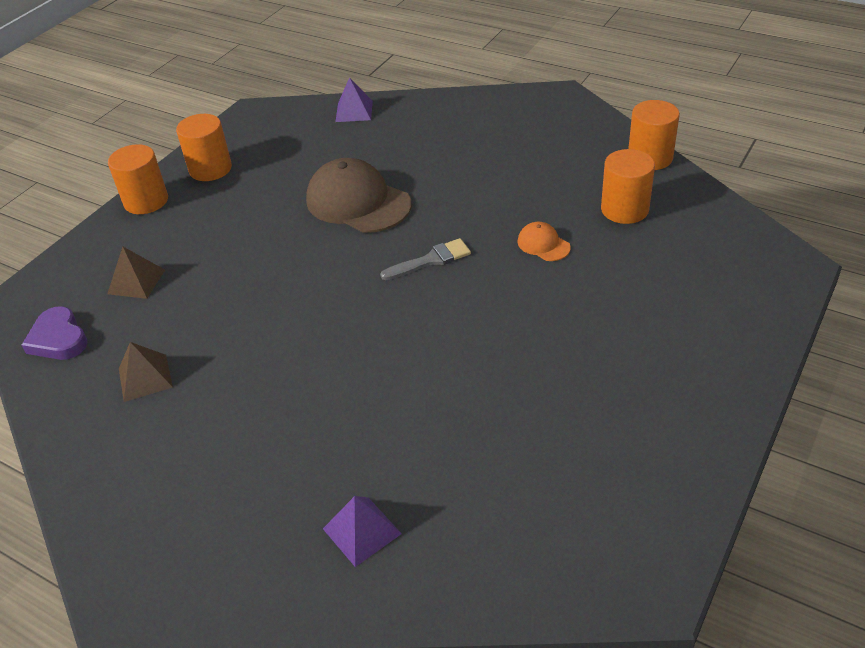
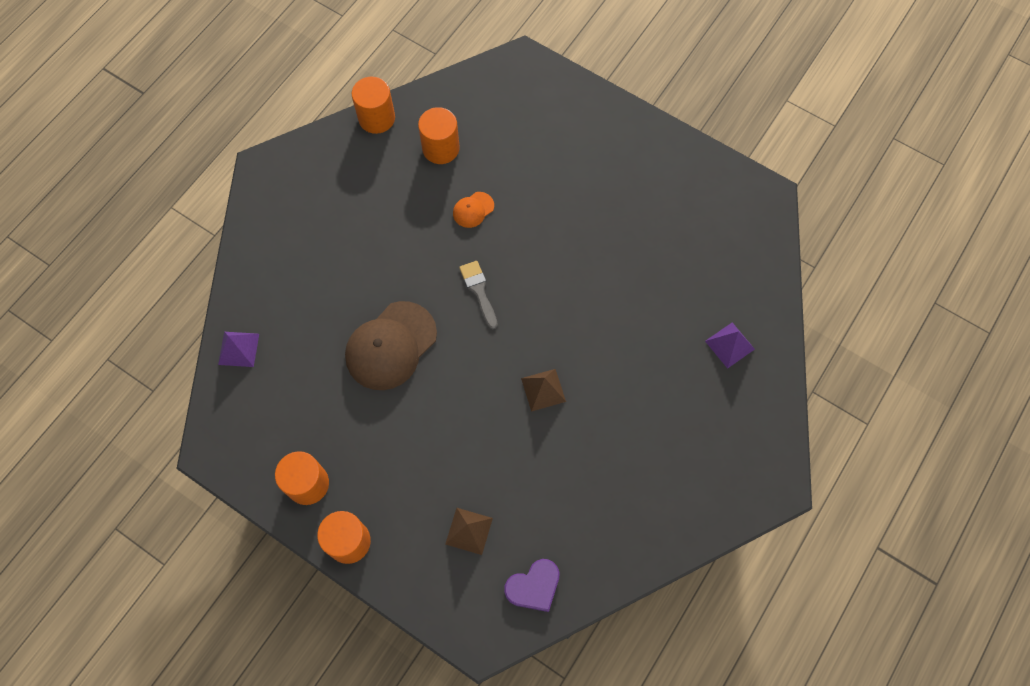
camera: 90 degrees left, 25 degrees up
brown pyramid [119,342,173,402] -> brown pyramid moved to [521,369,566,412]

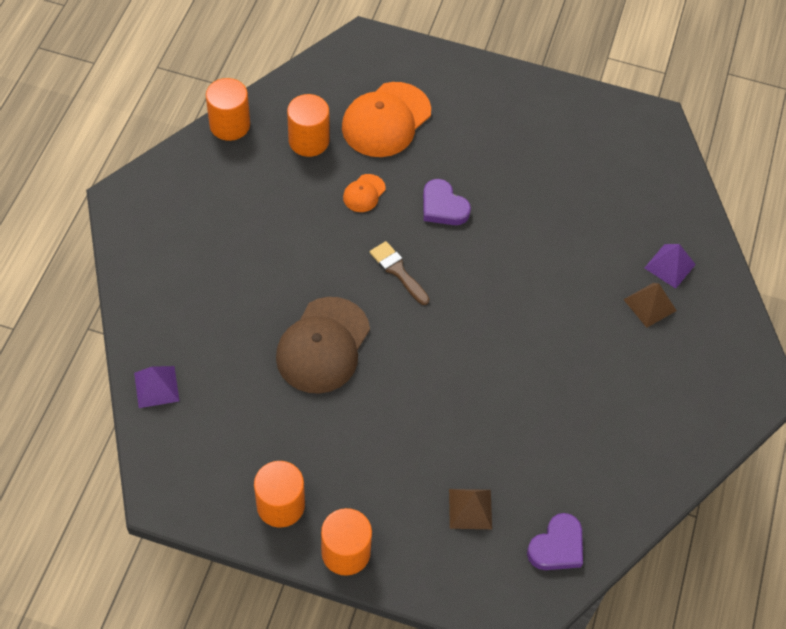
camera: 20 degrees left, 10 degrees down
grey brush [459,261,498,329] -> brown brush [370,241,429,305]
brown pyramid [521,369,566,412] -> brown pyramid moved to [623,283,677,328]
none -> orange cap [342,82,431,157]
none -> purple heart [423,179,471,225]

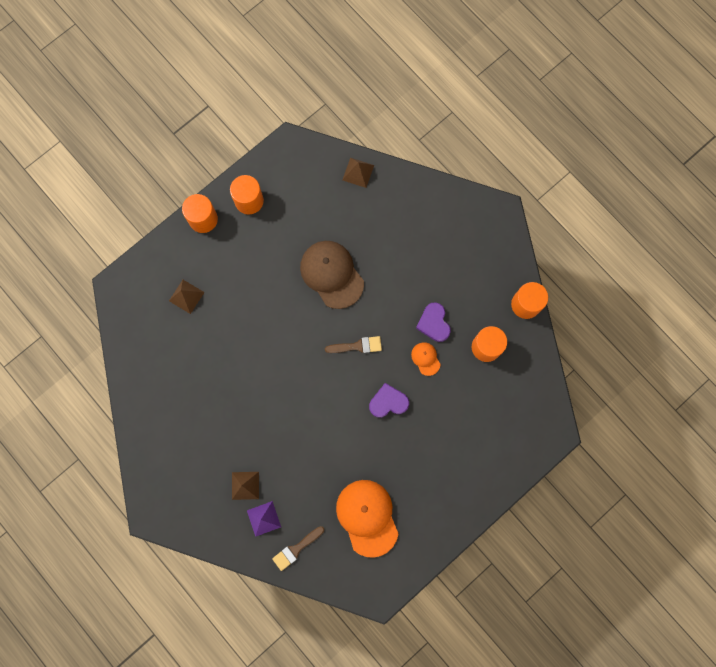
camera: 125 degrees right, 20 degrees up
purple pyramid [134,366,179,408] -> brown pyramid [343,158,374,188]
orange cap [342,82,431,157] -> orange cap moved to [336,480,399,558]
purple heart [527,513,583,570] -> purple heart moved to [416,302,451,342]
none -> brown brush [272,526,324,571]

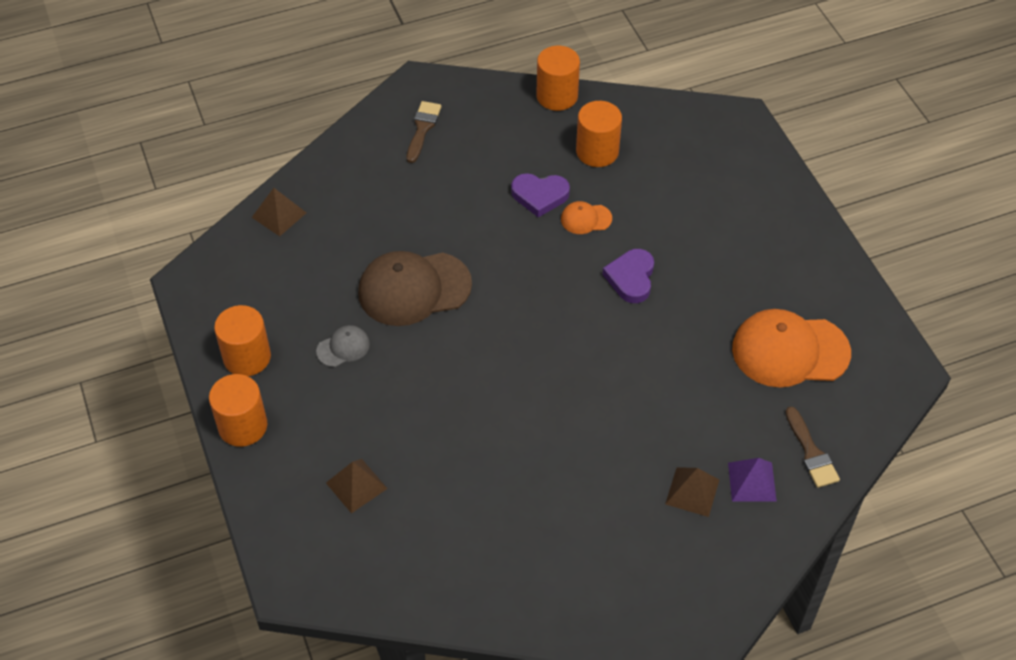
camera: 70 degrees left, 25 degrees down
brown brush [325,336,382,353] -> brown brush moved to [407,101,441,163]
none -> grey cap [316,325,370,367]

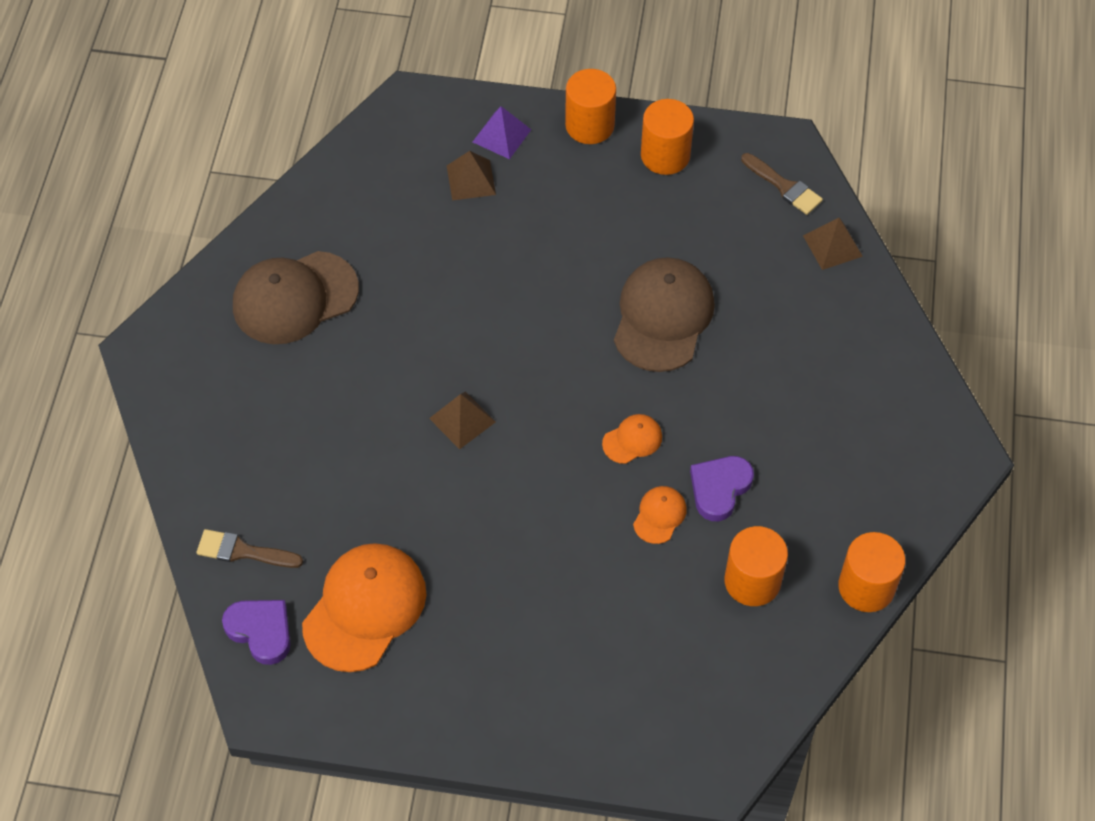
camera: 120 degrees right, 5 degrees up
grey cap [316,325,370,367] -> none
brown brush [407,101,441,163] -> brown brush moved to [741,153,823,215]
purple heart [602,249,654,303] -> purple heart moved to [222,600,290,665]
brown pyramid [665,467,719,517] -> brown pyramid moved to [429,392,495,449]
purple pyramid [728,458,777,502] -> purple pyramid moved to [473,106,531,159]
none -> brown cap [233,251,359,344]
none -> orange cap [602,414,662,464]

